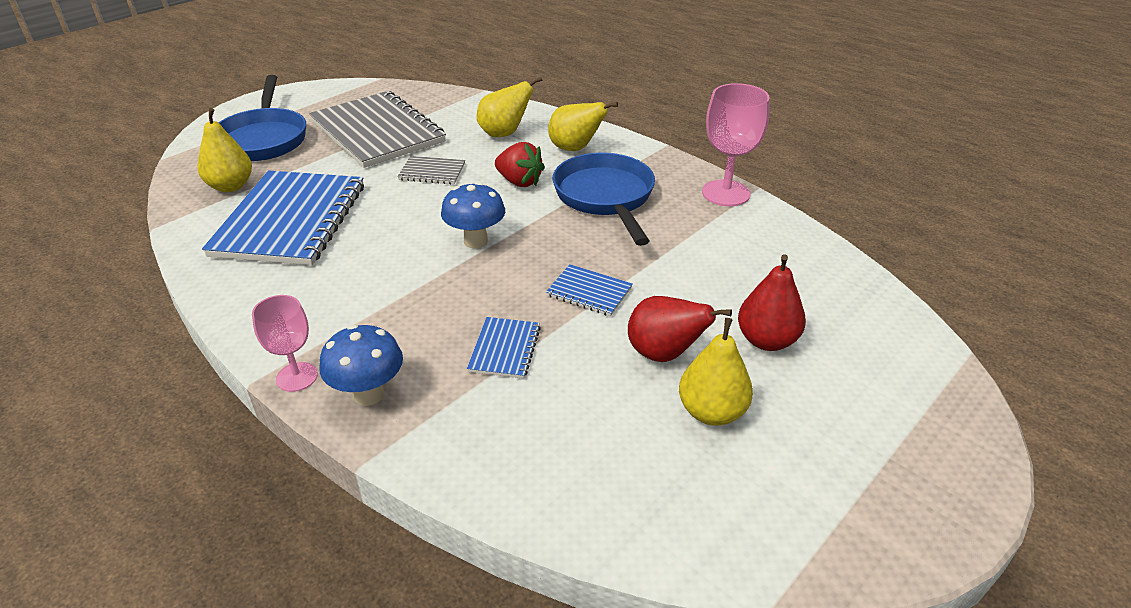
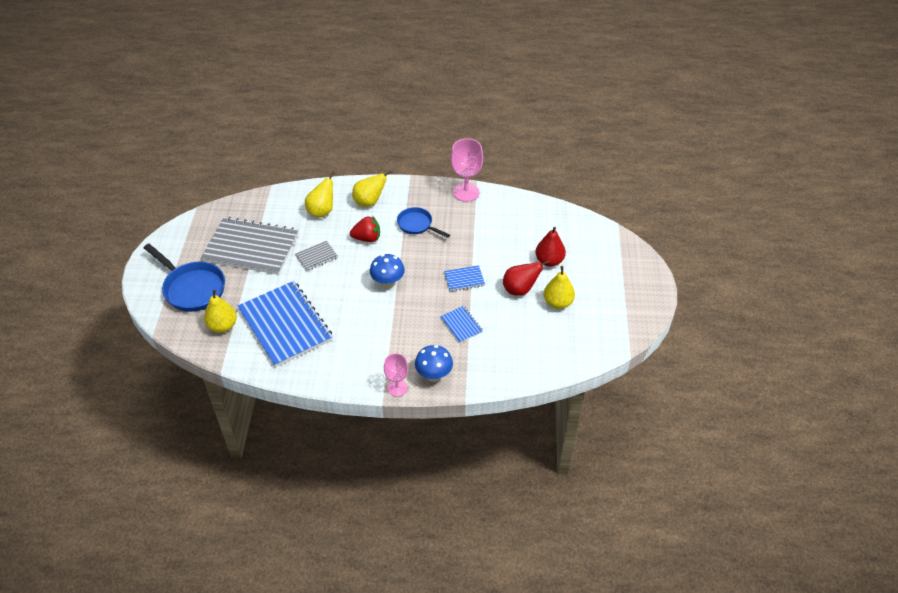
camera: 40 degrees left, 10 degrees up
blue pan [552,153,655,246] -> blue pan [397,207,450,238], size x0.61

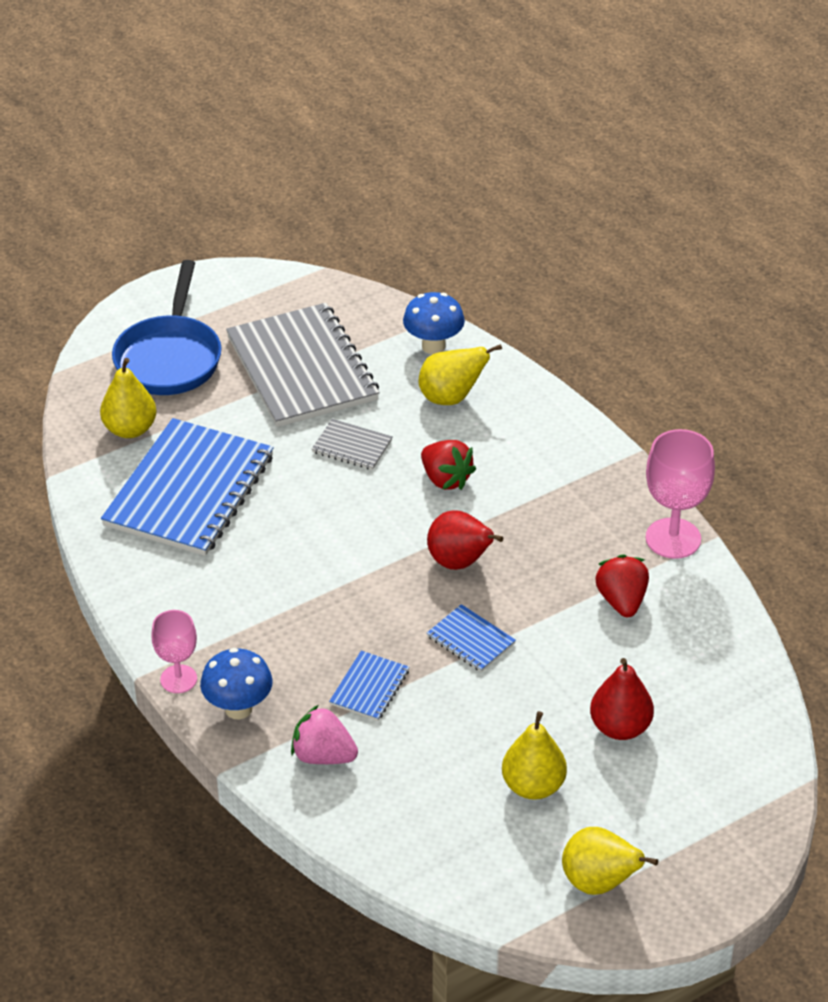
camera: 55 degrees right, 5 degrees down
yellow pear [352,171,392,207] -> yellow pear moved to [562,827,658,895]
blue mushroom [370,254,405,288] -> blue mushroom moved to [403,292,465,354]
blue pan [397,207,450,238] -> none
red pear [503,260,550,296] -> red pear moved to [427,510,503,570]
none -> pink strawberry [291,705,358,764]
none -> red strawberry [595,554,649,617]

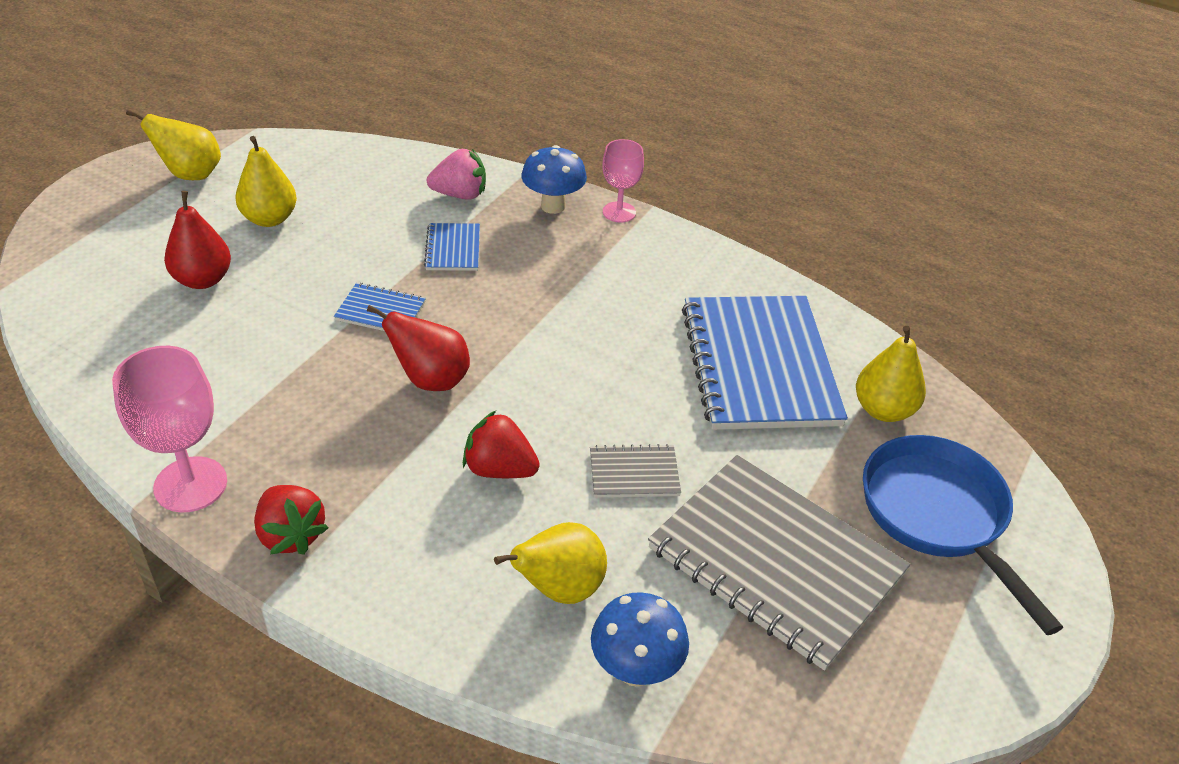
camera: 150 degrees right, 0 degrees up
red strawberry [595,554,649,617] -> red strawberry moved to [254,485,329,555]

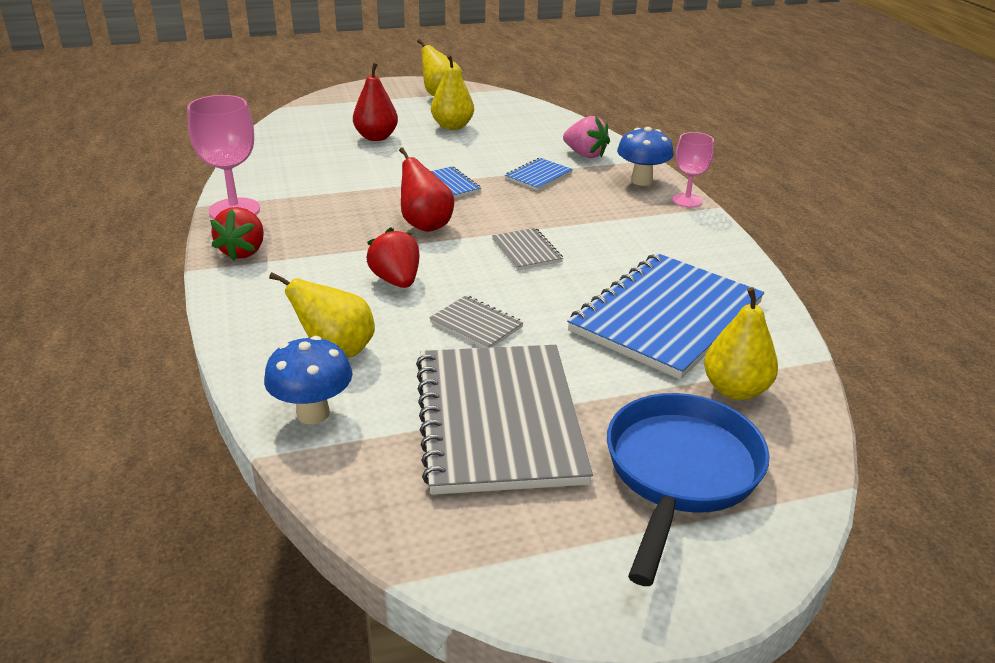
camera: 45 degrees right, 10 degrees down
none -> grey notebook [492,228,563,270]

